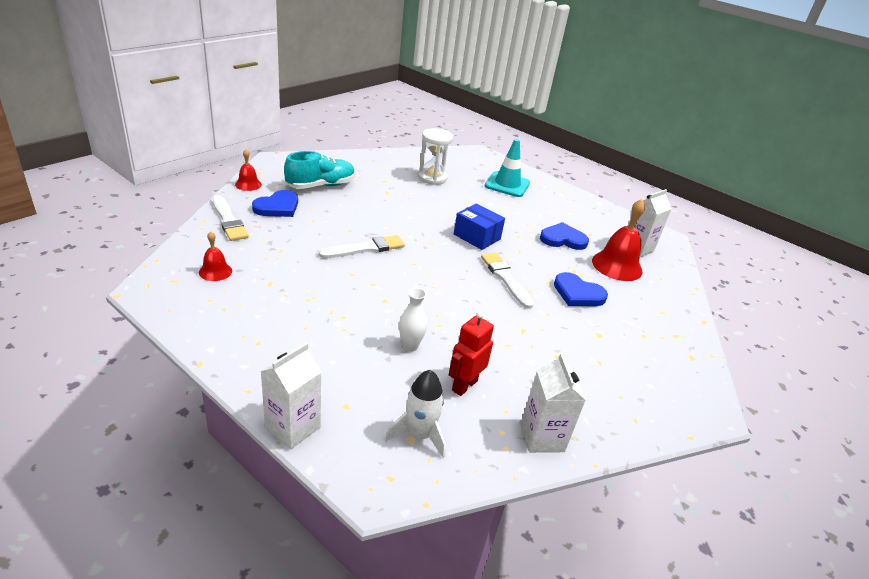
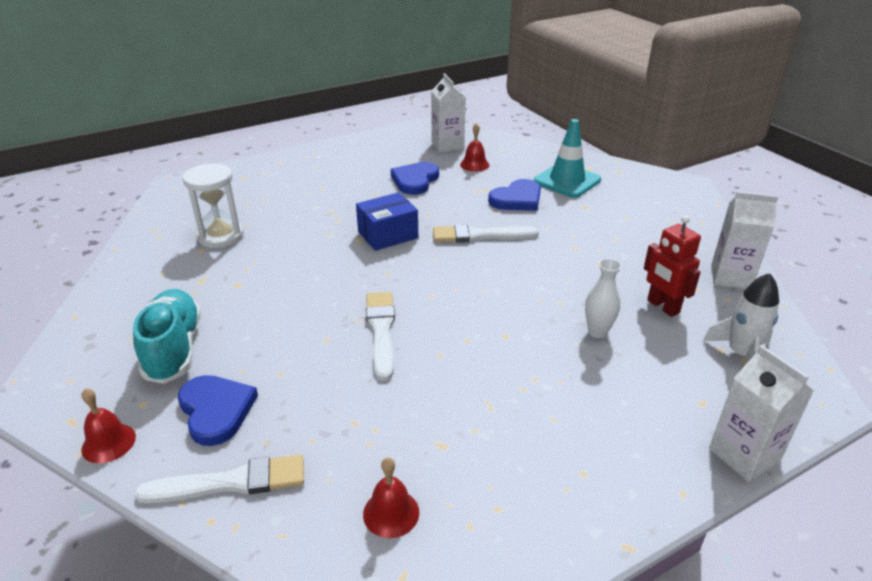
camera: 65 degrees left, 0 degrees up
turquoise traffic cone [485,139,530,197] -> turquoise traffic cone moved to [534,119,601,198]
red bell [592,199,645,281] -> red bell [460,123,489,172], size x0.54

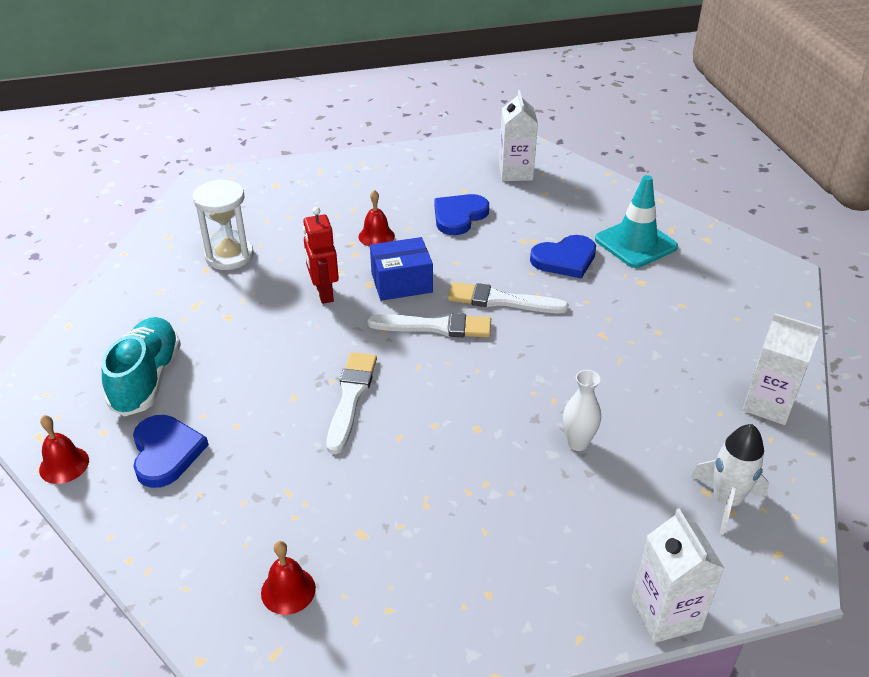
camera: 15 degrees right, 5 degrees up
white brush [134,455,304,503] -> white brush moved to [367,313,491,338]
red bell [460,123,489,172] -> red bell moved to [358,190,395,247]
red robot [644,215,701,317] -> red robot moved to [303,207,339,304]

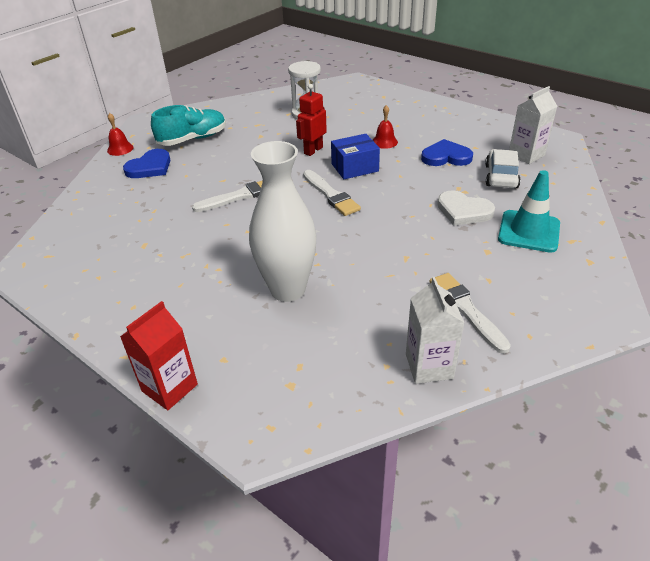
camera: 55 degrees right, 0 degrees up
red bell [261,541,316,615] -> none
blue box [370,237,433,301] -> blue box turned 60 degrees counterclockwise [331,134,380,179]
white brush [448,282,569,313] -> white brush moved to [429,273,511,354]
blue heart [530,235,596,279] -> white heart [437,190,495,226]
white vase [563,370,601,451] -> white vase [249,141,317,302], size x2.21
white carton [632,509,724,643] -> red carton [120,301,198,410]
white rocket [691,424,769,535] -> none
none -> white car [485,149,521,188]

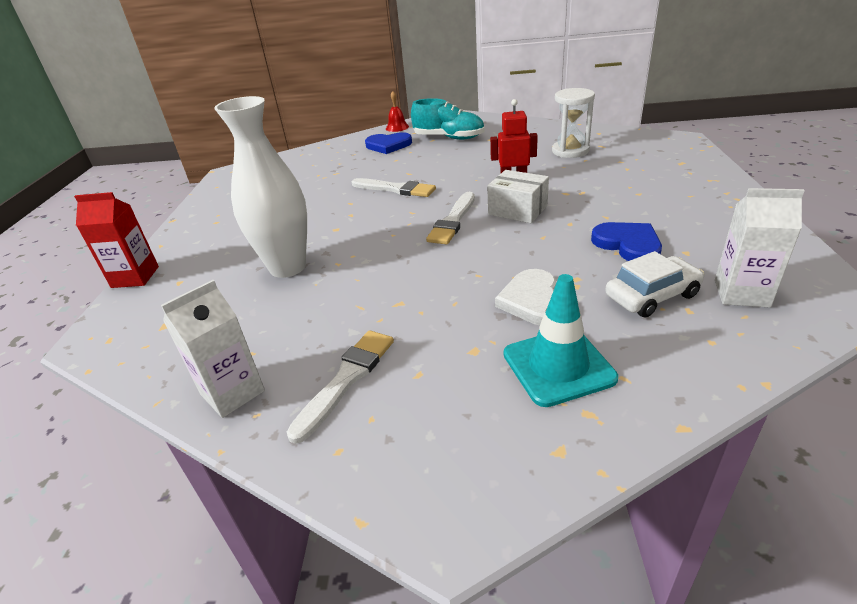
camera: 55 degrees right, 5 degrees down
blue box [331,134,380,179] -> white box [487,170,549,223]
red bell [373,105,398,149] -> none

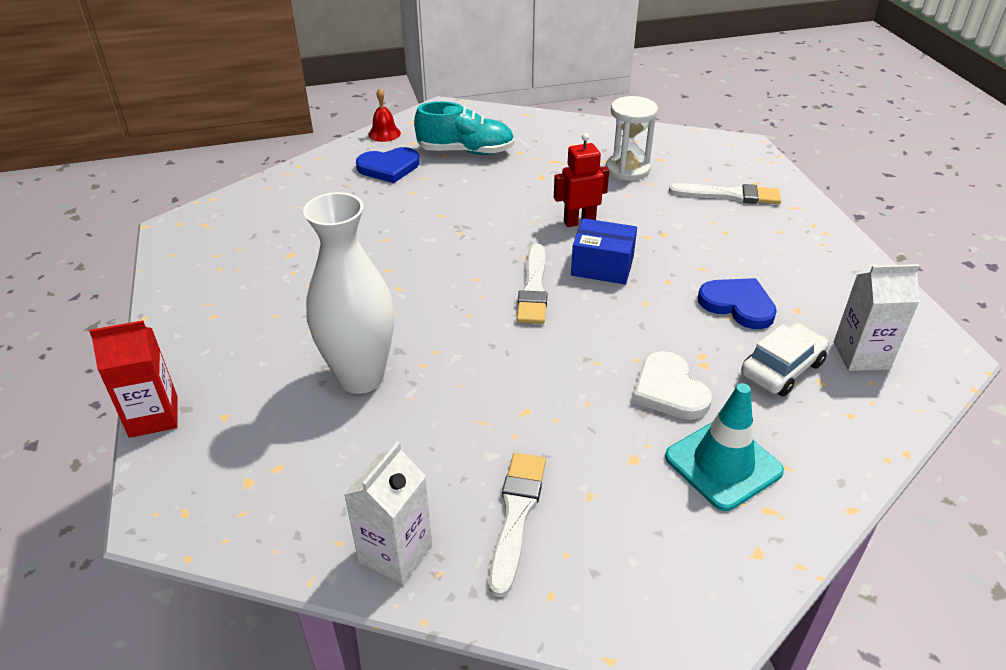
camera: 20 degrees left, 5 degrees up
white brush [351,178,436,197] -> white brush moved to [669,183,781,204]
white box [487,170,549,223] -> blue box [571,218,637,284]

